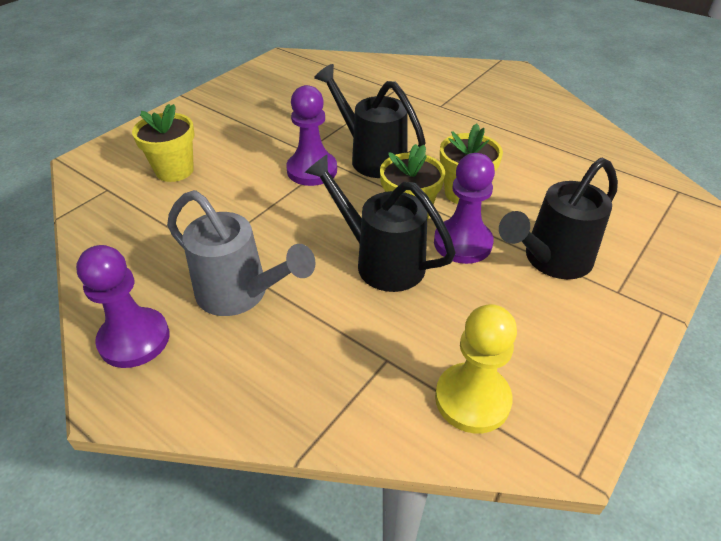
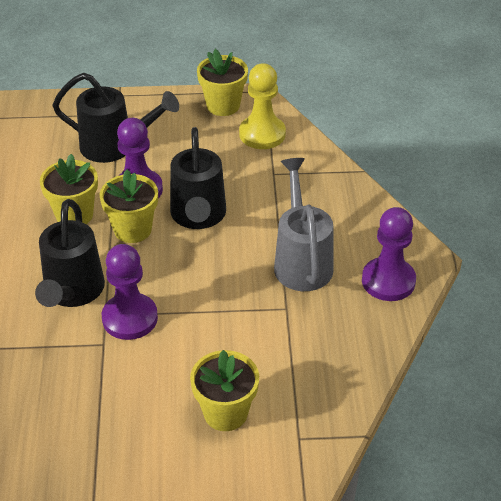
camera: 130 degrees left, 0 degrees up
none -> yellow flower pot [197,49,248,116]

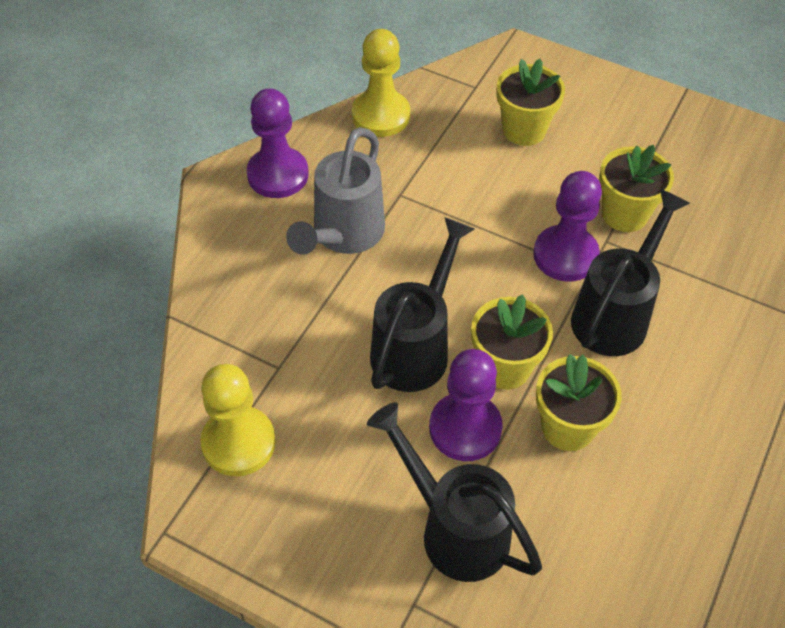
camera: 150 degrees left, 10 degrees up
yellow flower pot [197,49,248,116] -> yellow flower pot moved to [599,145,674,232]
none -> yellow pawn [352,29,410,137]

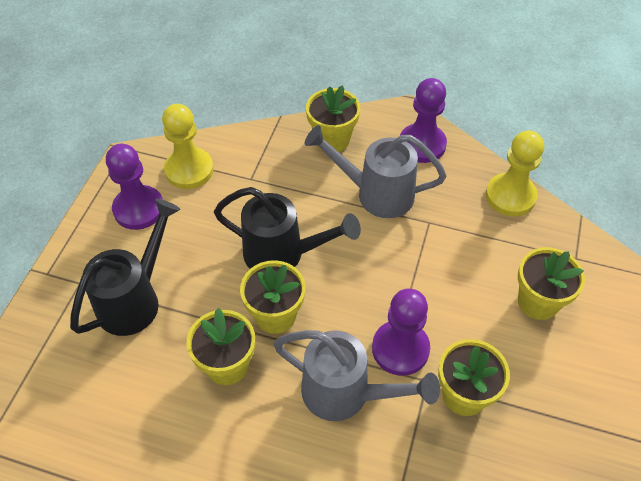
camera: 80 degrees right, 0 degrees up
purple pawn [429,349,503,461] -> purple pawn moved to [106,144,163,230]
black watering can [571,189,690,356] -> grey watering can [274,330,440,421]
none -> yellow flower pot [306,85,360,152]

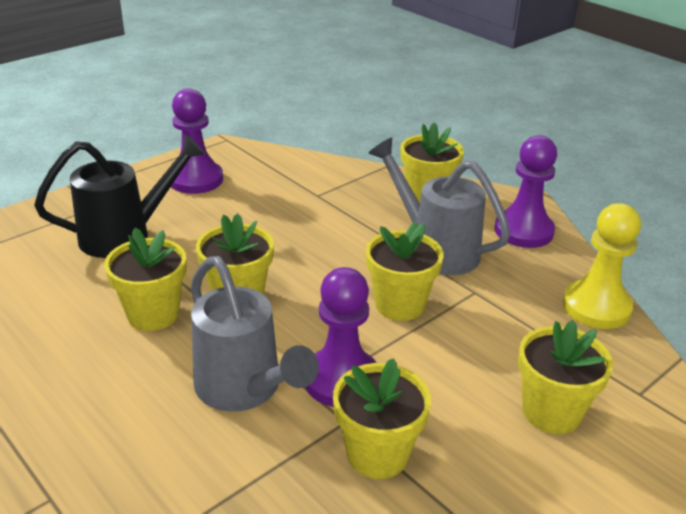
camera: 30 degrees right, 20 degrees down
yellow pawn [162,104,214,189] -> none
black watering can [214,187,361,269] -> none
none -> yellow flower pot [366,222,444,321]

